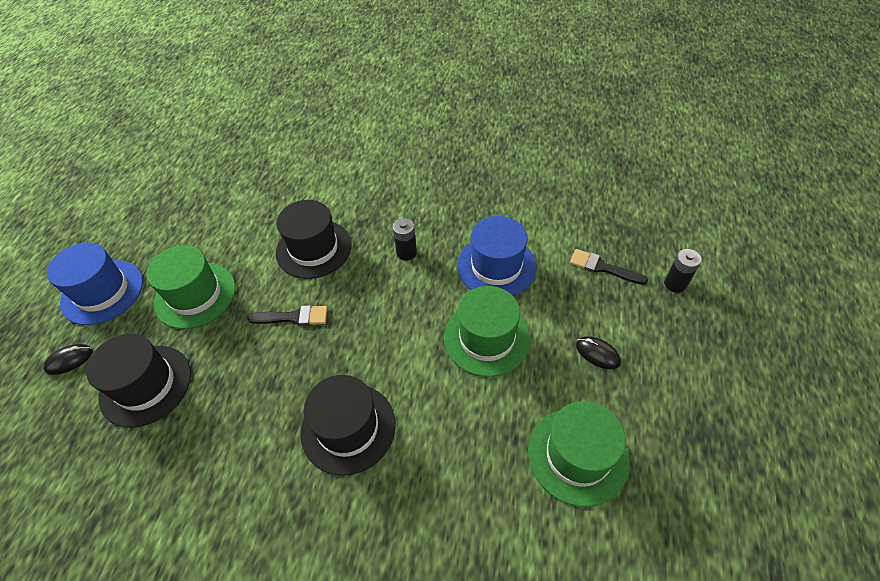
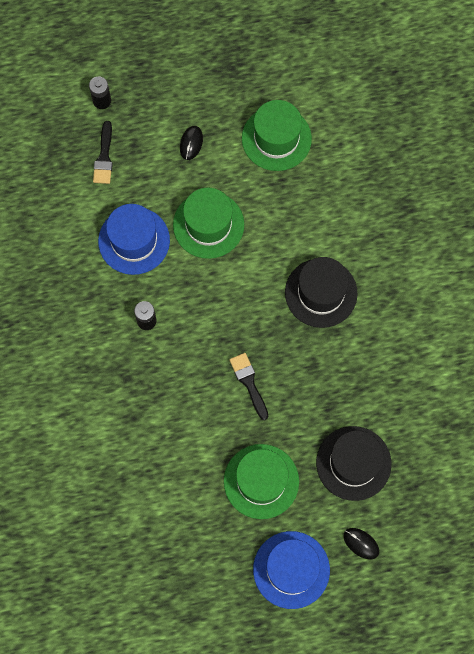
camera: 115 degrees left, 20 degrees up
black hat [276,200,352,279] -> none

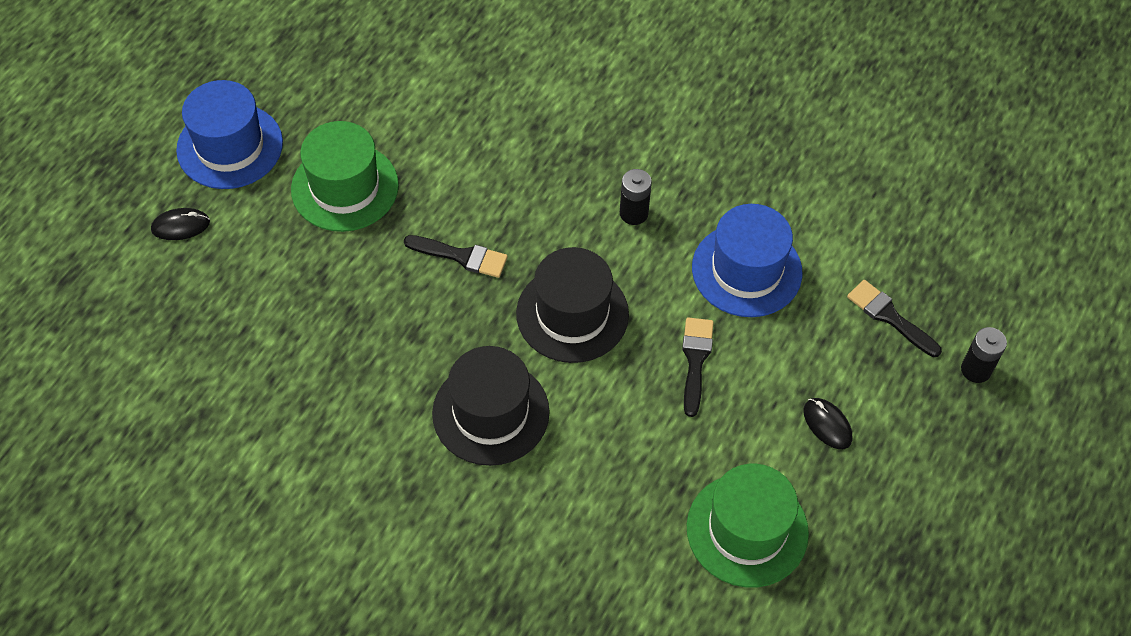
camera: 130 degrees right, 15 degrees down
green hat [173,188,244,259] -> black brush [682,317,714,417]
black hat [316,426,391,501] -> black hat moved to [516,247,629,363]

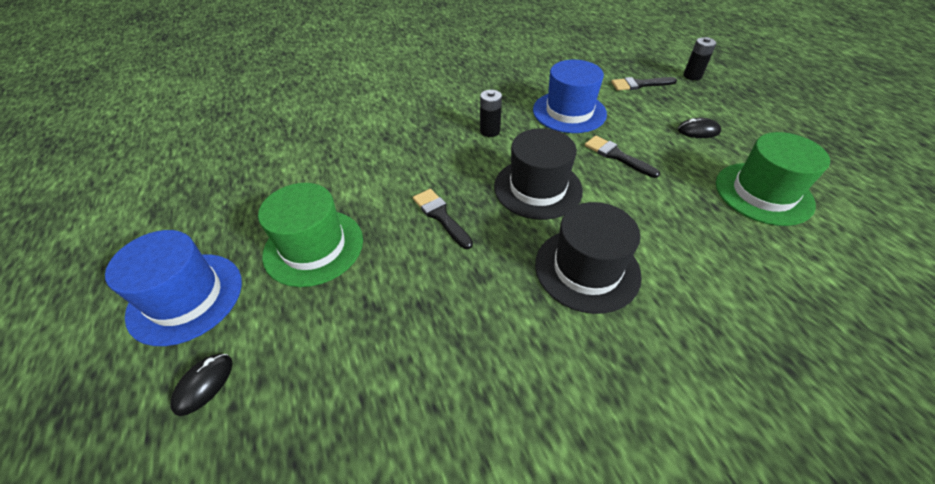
camera: 50 degrees left, 10 degrees down
black brush [404,235,508,278] -> black brush turned 90 degrees counterclockwise [413,189,473,249]

